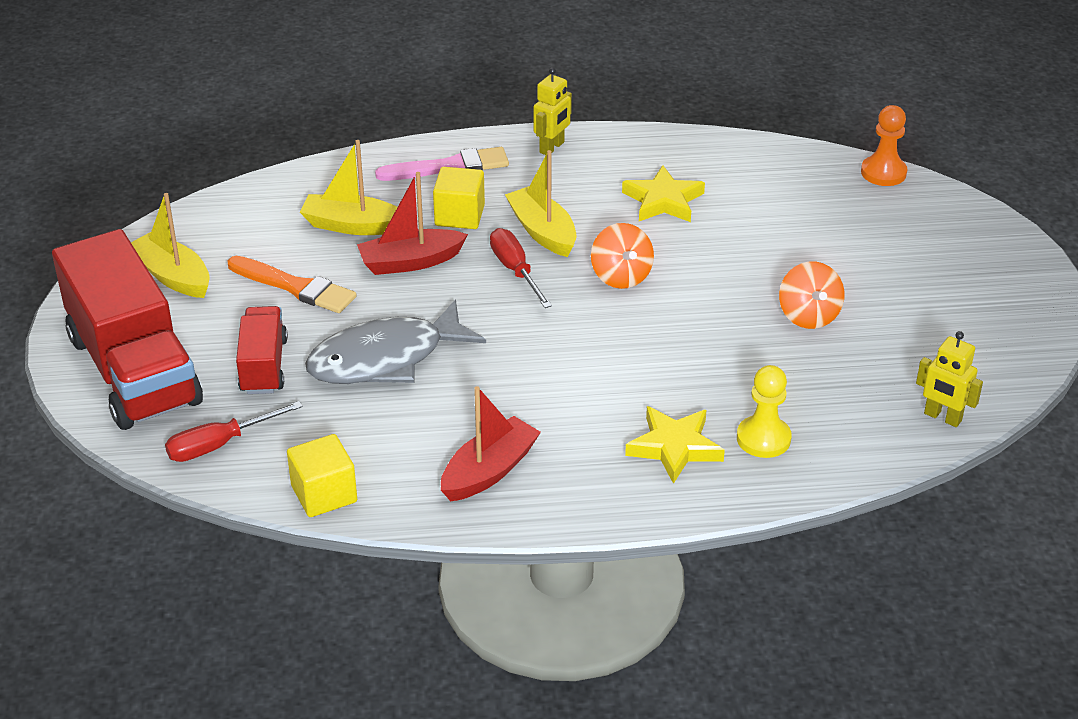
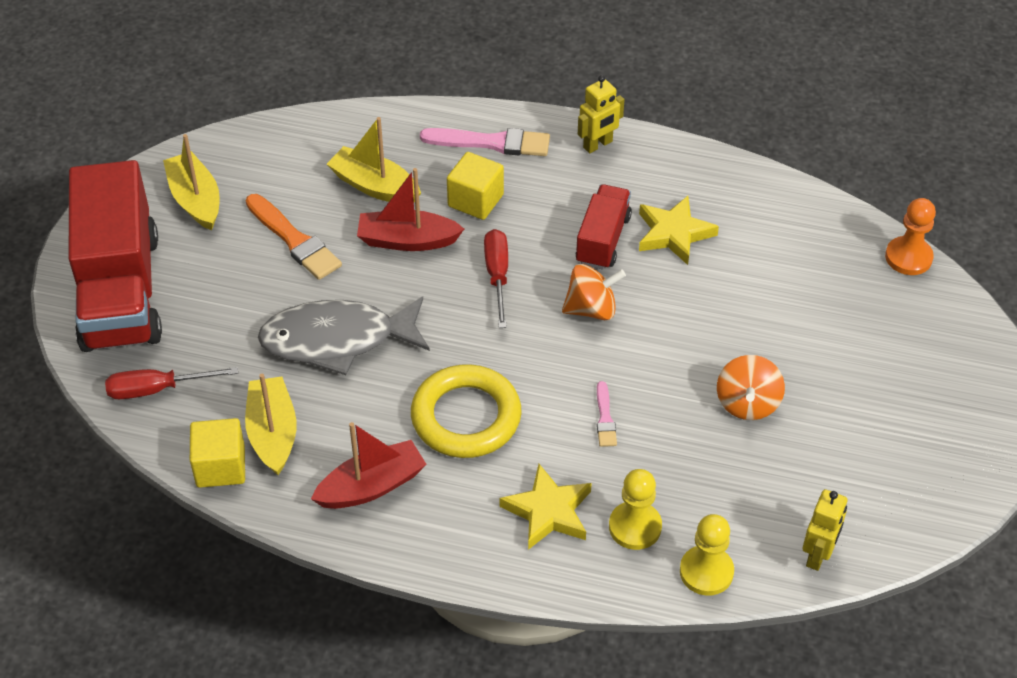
camera: 20 degrees right, 10 degrees up
red truck [236,306,288,394] -> red truck moved to [576,184,632,270]
yellow boat [505,150,577,257] -> yellow boat moved to [245,374,297,475]
orange spinning top [591,223,654,289] -> orange spinning top turned 105 degrees counterclockwise [562,264,626,320]
yellow robot [916,331,983,427] -> yellow robot turned 120 degrees counterclockwise [803,489,847,571]
none -> yellow ring [411,364,522,458]
none -> pink brush [597,381,617,447]
none -> yellow pawn [680,514,734,596]

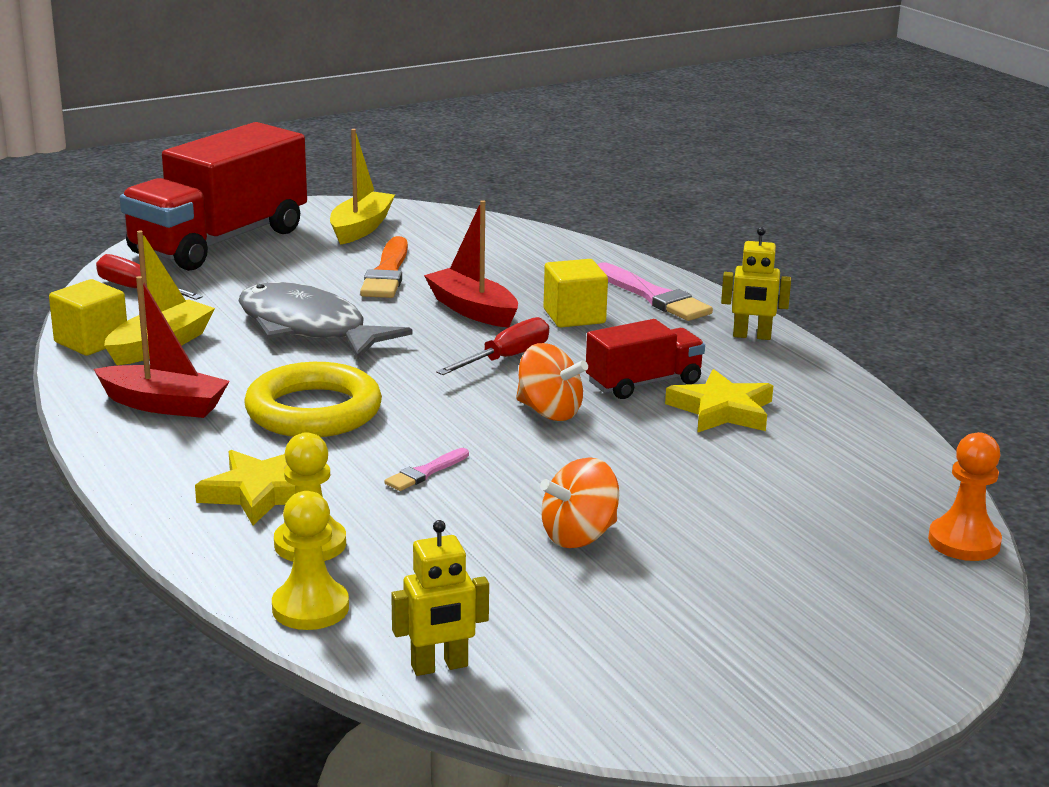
camera: 45 degrees right, 25 degrees down
yellow boat [327,117,421,202] -> none

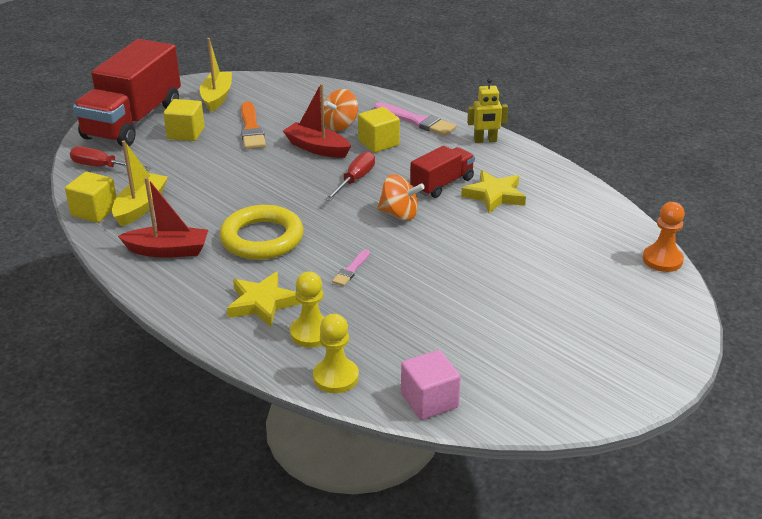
camera: 15 degrees left, 10 degrees up
grey fish [239,282,413,359] -> none
yellow robot [391,520,489,676] -> pink cube [401,350,461,420]
orange spinning top [540,457,619,548] -> orange spinning top moved to [324,89,358,131]
none -> yellow cube [163,99,205,141]

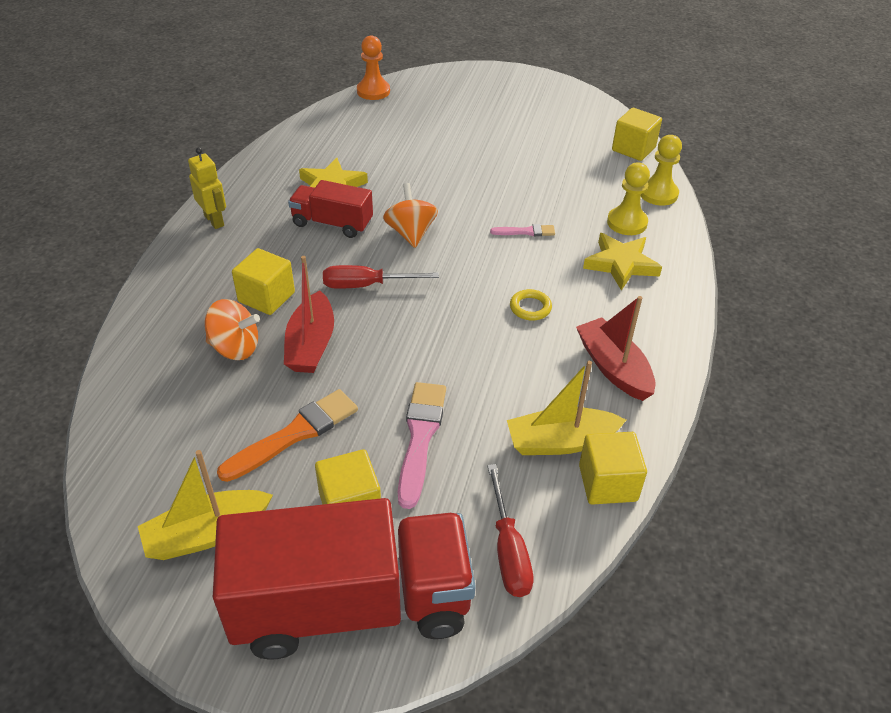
camera: 120 degrees left, 10 degrees up
yellow ring [219,205,304,260] -> yellow ring [510,289,552,321], size x0.43
pink brush [374,102,456,136] -> pink brush moved to [398,382,446,509]
pink cube [401,350,461,420] -> yellow cube [612,108,662,161]

